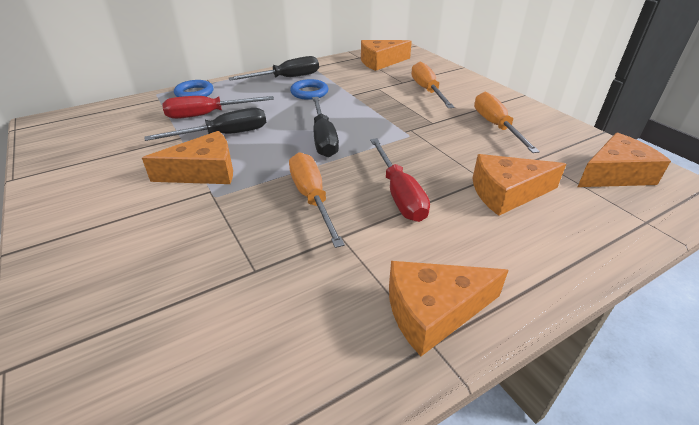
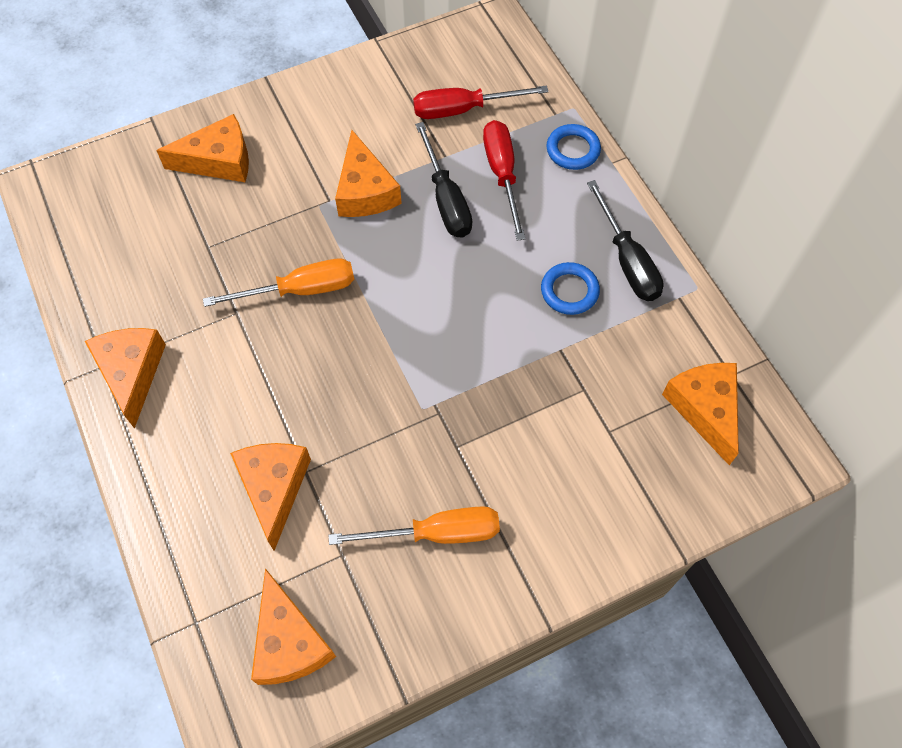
camera: 95 degrees right, 25 degrees up
black screwdriver [312,97,339,157] -> none
red screwdriver [370,138,430,222] -> red screwdriver moved to [413,85,549,119]
orange screwdriver [411,62,454,108] -> none
none -> orange cheese [156,114,249,182]

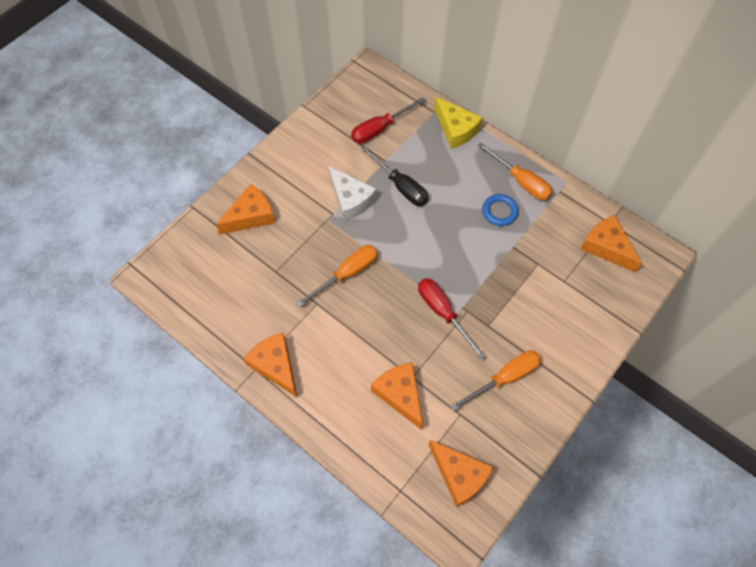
camera: 25 degrees left, 0 degrees up
orange cheese [335,130,402,217] -> white cheese [328,166,377,221]
red screwdriver [483,120,526,241] -> red screwdriver moved to [418,278,486,360]
blue ring [547,124,601,170] -> yellow cheese [434,97,483,149]
black screwdriver [587,180,663,301] -> orange screwdriver [477,143,553,200]

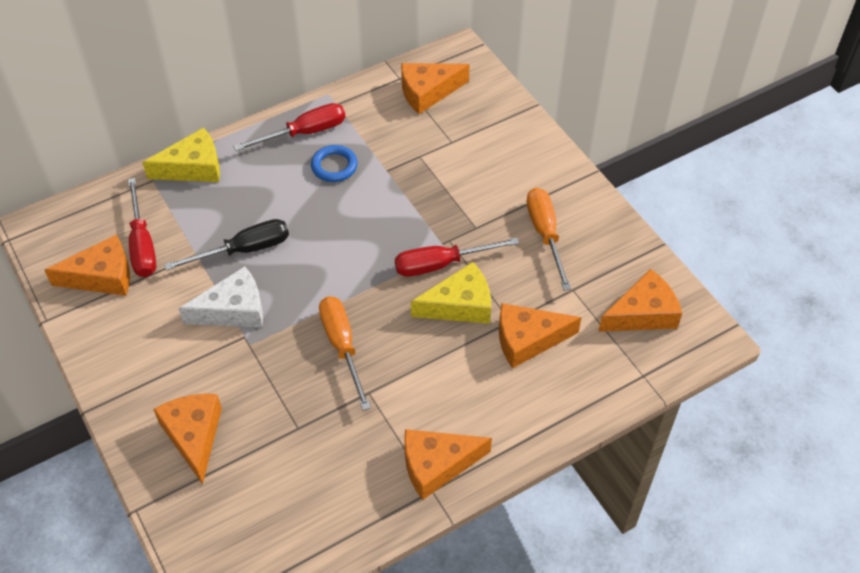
camera: 70 degrees left, 10 degrees down
orange screwdriver [477,143,553,200] -> red screwdriver [233,103,345,151]
none -> orange cheese [44,235,130,296]
none -> yellow cheese [411,262,491,324]

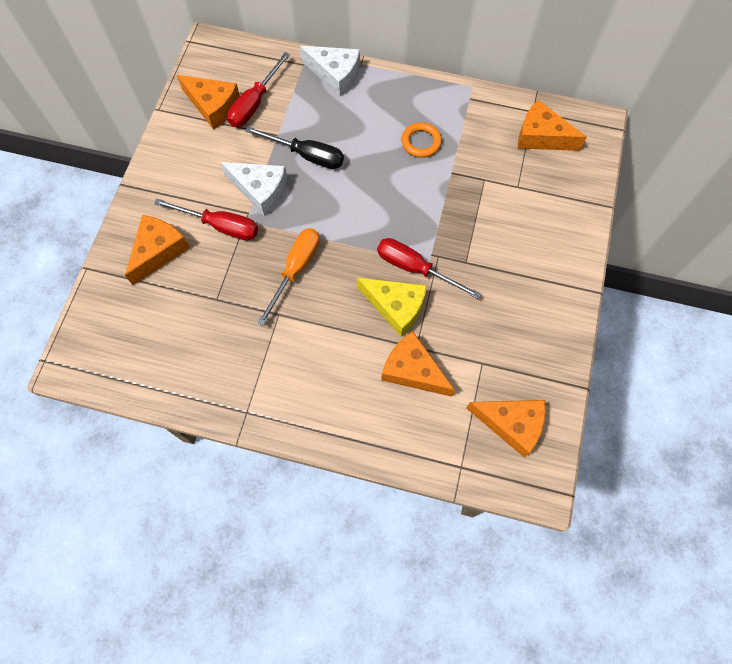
camera: 45 degrees right, 15 degrees up
yellow cheese [142,128,220,182] -> white cheese [300,46,360,96]
red screwdriver [233,103,345,151] -> red screwdriver moved to [154,199,258,240]
blue ring [311,145,358,182] -> orange ring [401,122,442,158]
orange cheese [404,429,492,500] -> none
orange screwdriver [527,188,571,290] -> none

